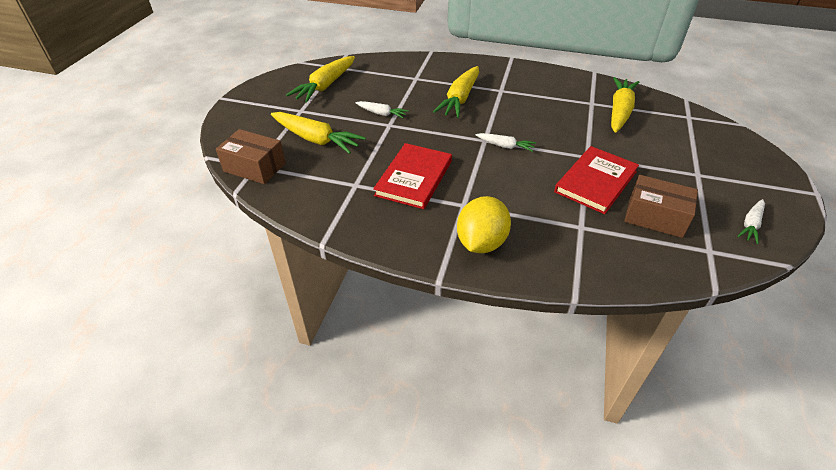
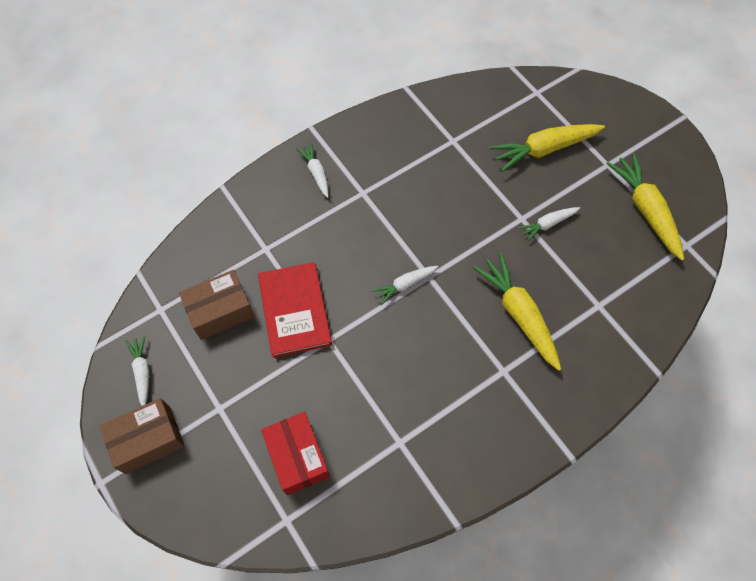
camera: 130 degrees right, 20 degrees up
brown box [216,129,286,184] -> brown box moved to [100,398,185,474]
red book [373,143,452,209] -> none
yellow lemon [457,196,511,253] -> white carrot [297,143,329,198]
yellow carrot [611,77,639,133] -> none
none -> red box [261,412,330,495]

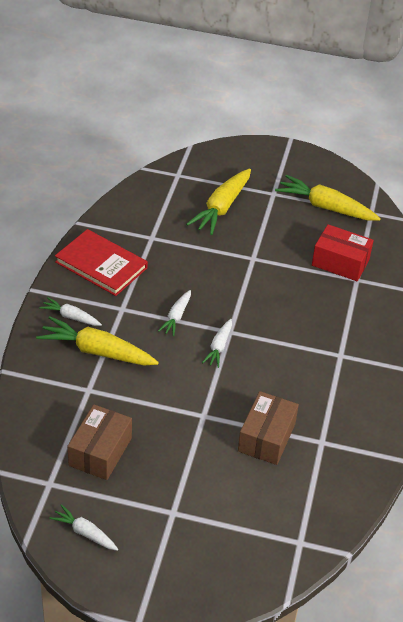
camera: 45 degrees left, 20 degrees down
brown box [100,398,185,474] -> brown box moved to [238,391,299,465]
red book [258,262,332,358] -> red book moved to [55,229,148,296]
red box [261,412,330,495] -> red box moved to [312,224,374,281]
yellow carrot [472,252,561,371] -> yellow carrot moved to [36,316,159,365]
white carrot [517,207,580,242] -> white carrot moved to [158,290,191,336]

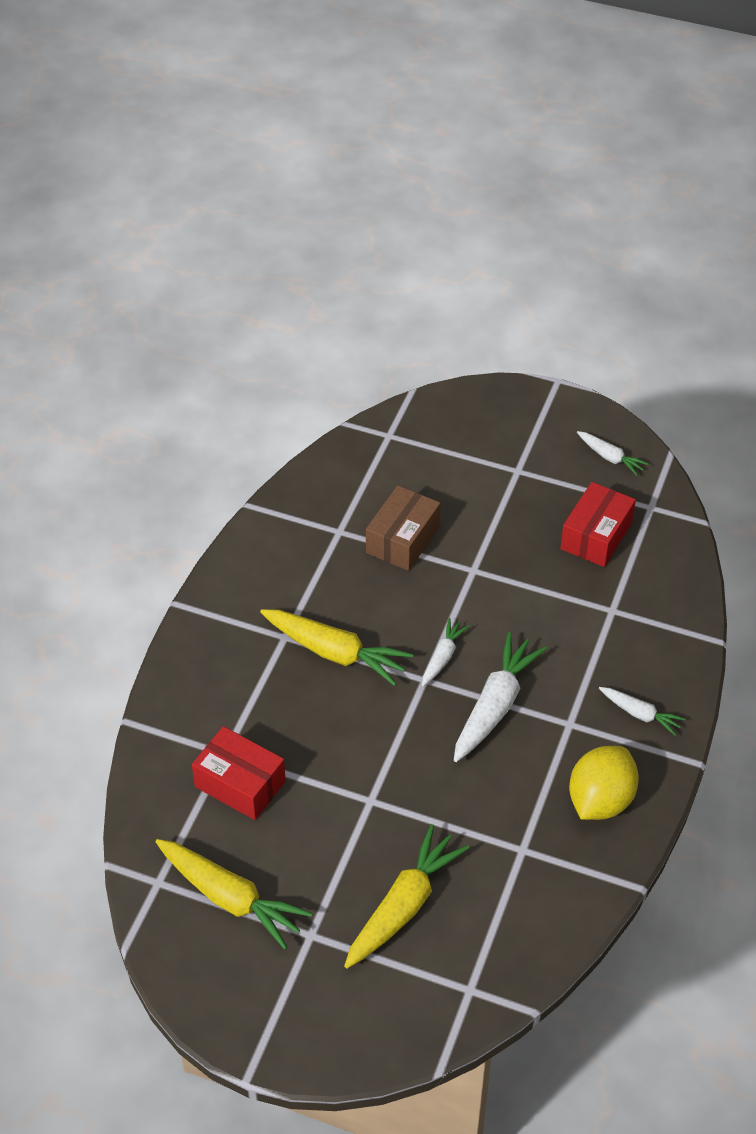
camera: 170 degrees left, 5 degrees up
yellow carrot [36,316,159,365] -> yellow carrot moved to [260,609,413,686]
red book [55,229,148,296] -> yellow lemon [569,746,639,820]
brown box [68,405,132,480] -> red box [560,482,636,567]
white carrot [158,290,191,336] -> white carrot [454,632,547,762], size x1.83

